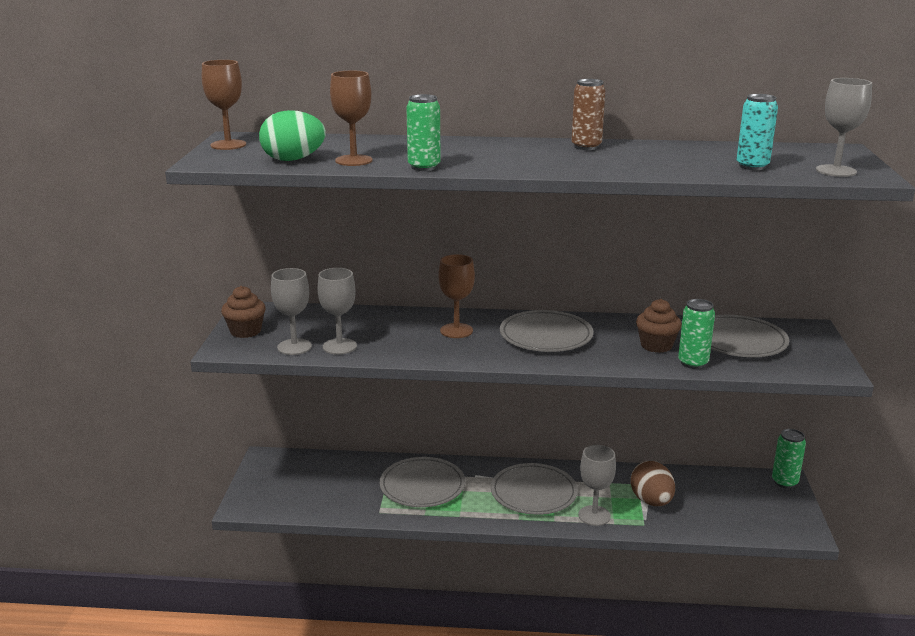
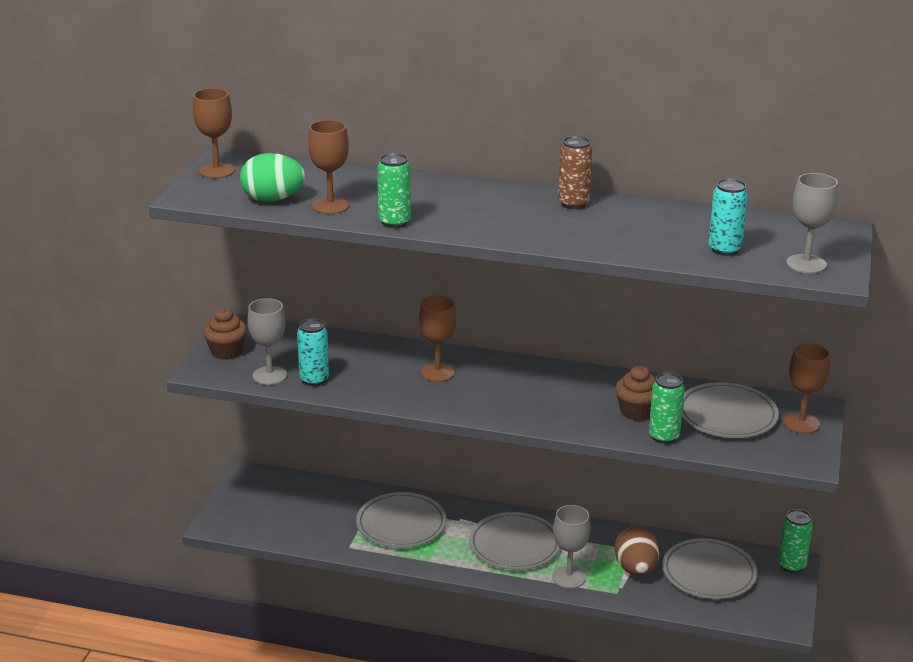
camera: 10 degrees right, 5 degrees up
grey goblet [318,268,357,355] -> turquoise can [297,318,329,386]
grey plate [500,310,594,352] -> grey plate moved to [662,538,758,599]
none -> brown goblet [783,343,830,434]

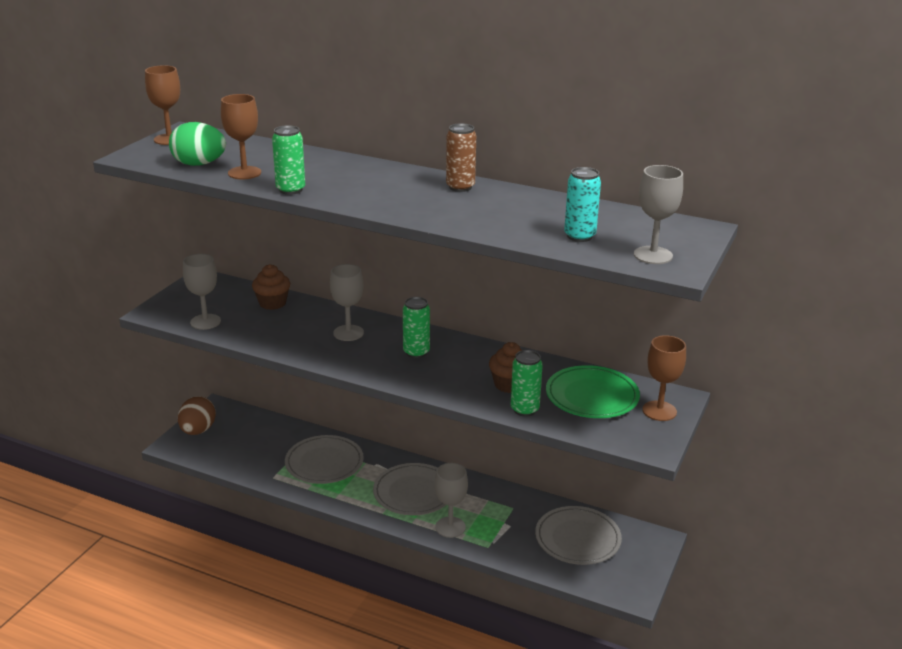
camera: 10 degrees right, 0 degrees up
brown cupcake [203,308,247,360] -> brown cupcake moved to [252,264,290,310]
turquoise can [297,318,329,386] -> none
brown goblet [419,296,457,382] -> grey goblet [330,264,364,341]
brown egg [615,526,660,576] -> brown egg moved to [178,397,216,435]
grey plate [682,382,779,438] -> green plate [546,365,640,418]
green can [778,509,813,573] -> green can moved to [403,297,430,358]

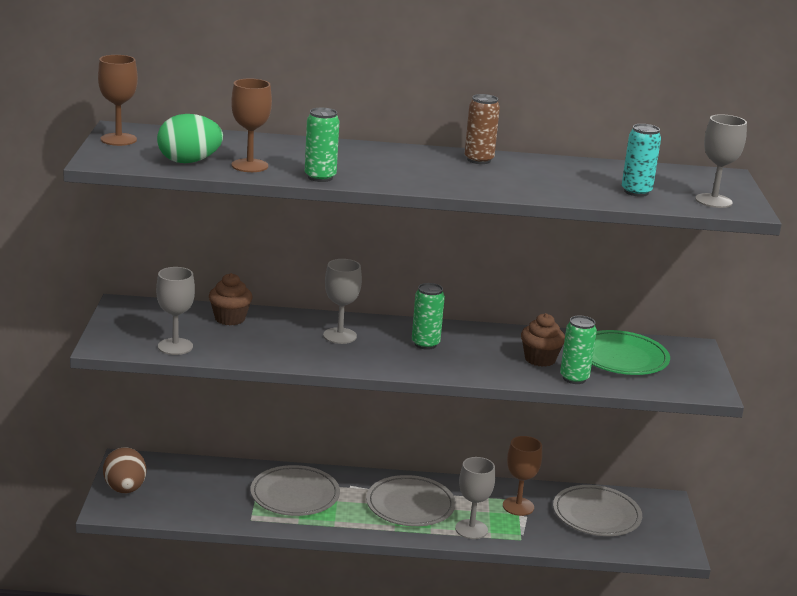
camera: 25 degrees left, 5 degrees down
brown goblet [642,335,686,421] -> brown goblet moved to [503,436,542,516]

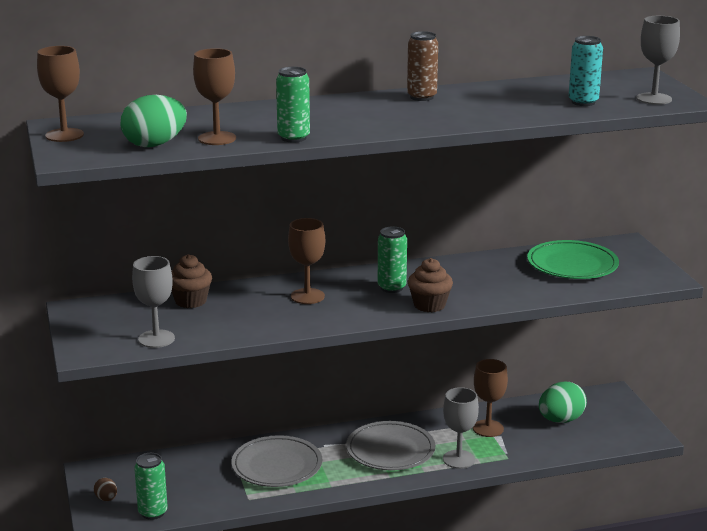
camera: 15 degrees left, 0 degrees up
brown egg [103,447,146,493] -> brown egg [94,478,117,501], size x0.50
grey goblet [323,259,362,344] -> brown goblet [288,218,325,304]
brown cupcake [521,313,565,367] -> brown cupcake moved to [408,258,453,312]
grey plate [553,485,642,536] -> green egg [539,382,587,423]
green can [560,316,597,384] -> green can moved to [134,453,168,520]

